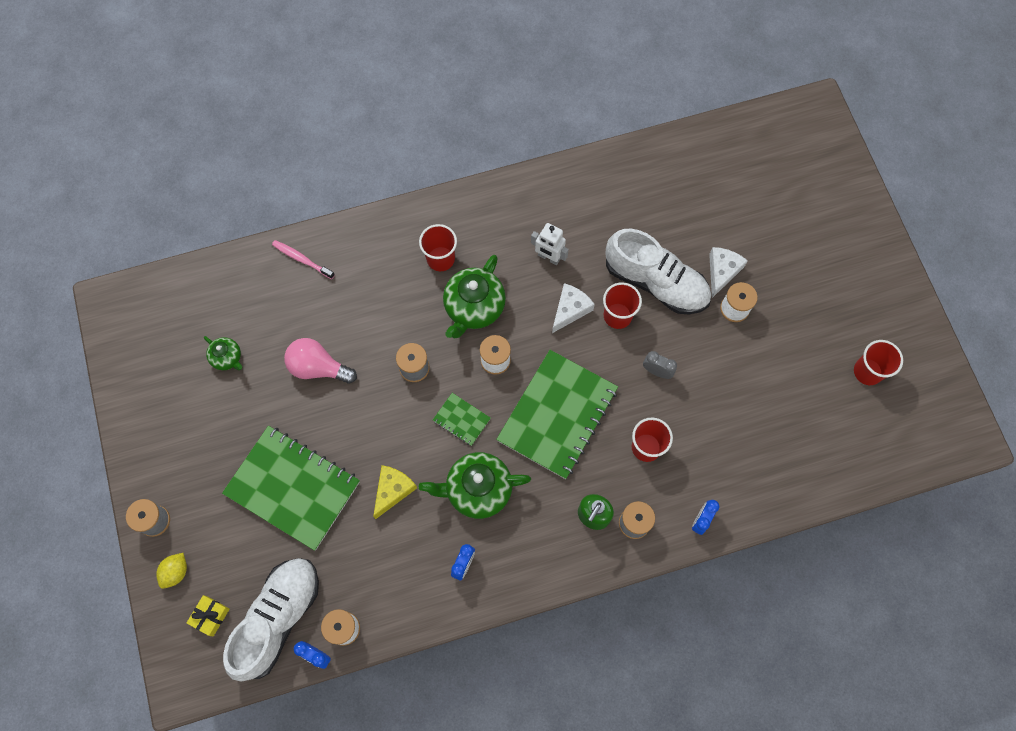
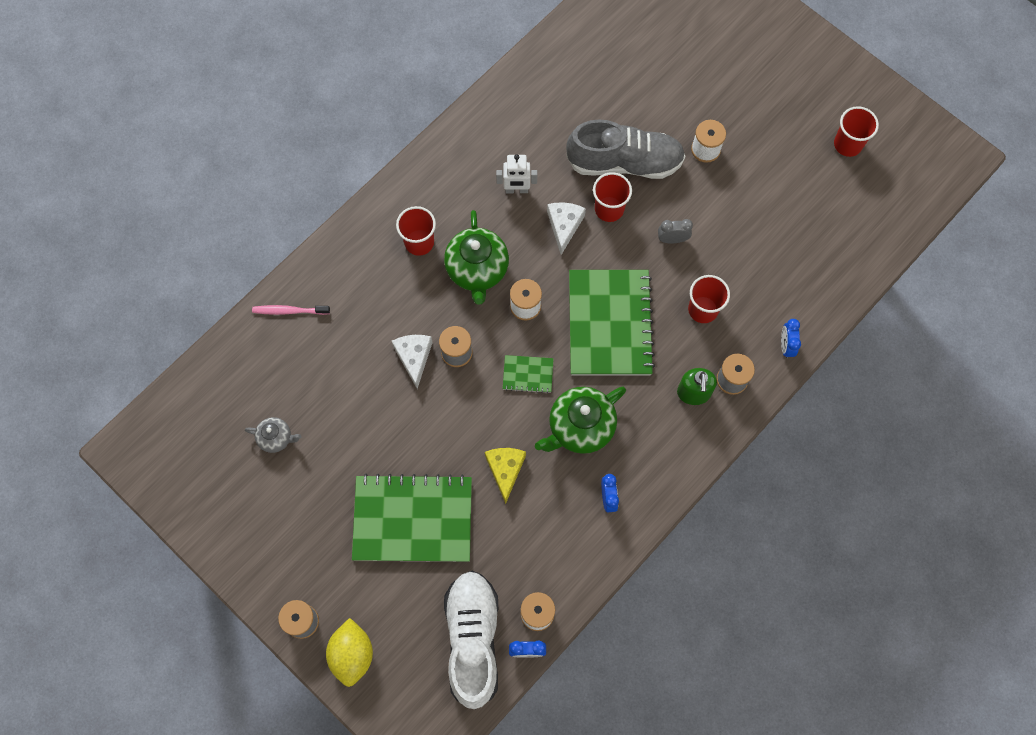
camera: 30 degrees left, 0 degrees up
yellow lemon [156,553,187,589] -> yellow lemon [326,618,373,687], size x1.59
yellow gift [187,595,230,637] -> none
green teapot [204,336,242,370] -> grey teapot [245,417,302,453]
pink light bulb [284,338,357,384] -> none
white shoe [606,229,711,314] -> grey shoe [566,119,685,179]
white cheese [709,247,748,298] -> white cheese moved to [392,335,433,389]

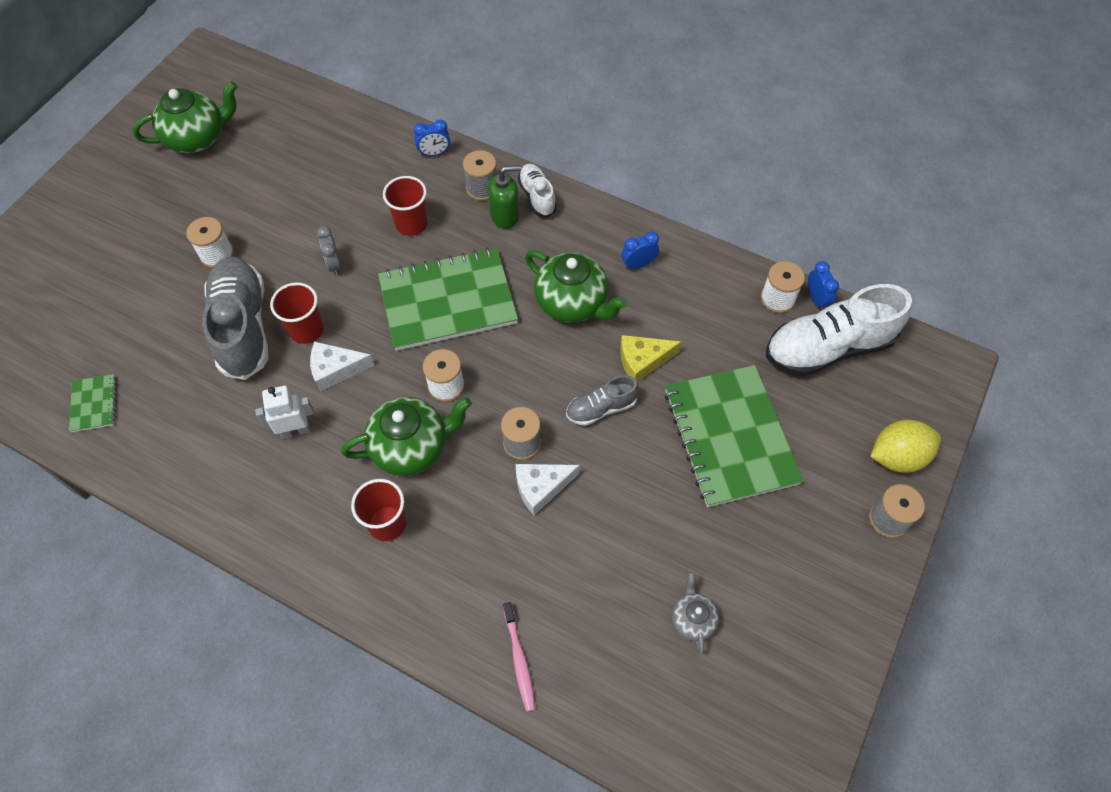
camera: 105 degrees left, 10 degrees down
white robot [496,154,537,193] -> white robot turned 90 degrees counterclockwise [255,386,314,439]
green notebook [503,355,554,393] -> green notebook moved to [69,374,117,432]
red cup [834,106,879,157] -> green teapot [132,81,238,153]
none -> white shoe [518,164,557,217]
none -> grey shoe [566,375,639,426]

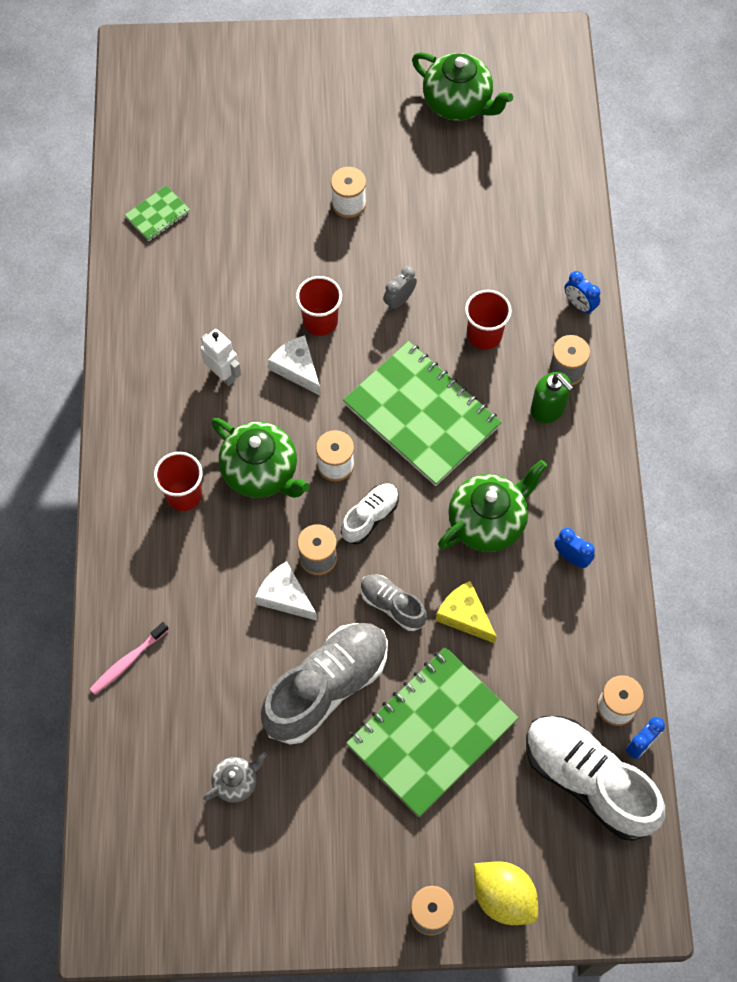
camera: 60 degrees right, 5 degrees up
grey shoe [202,257,269,380] -> grey shoe moved to [261,623,388,745]
white shoe [518,164,557,217] -> white shoe moved to [341,484,399,544]
green teapot [525,250,627,323] -> green teapot turned 135 degrees counterclockwise [438,460,547,552]

